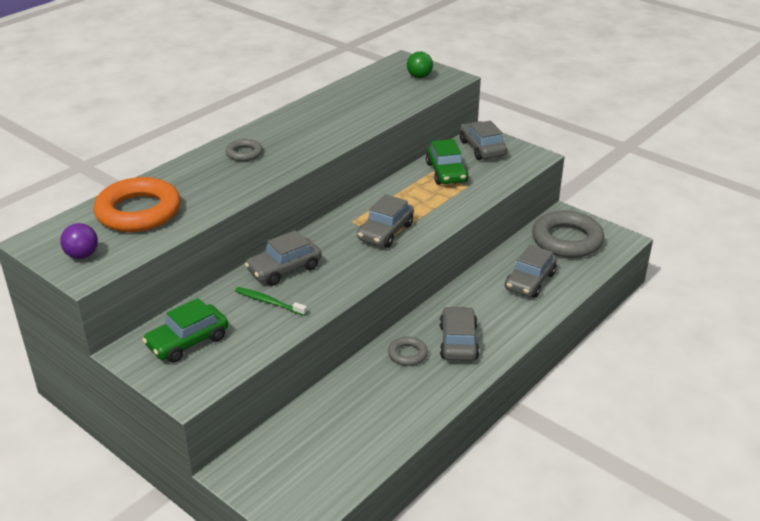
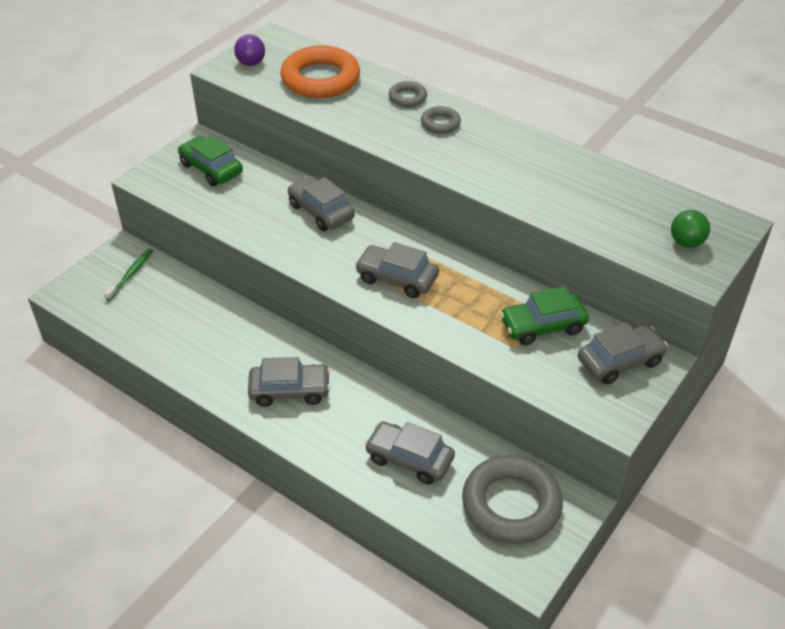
camera: 85 degrees right, 10 degrees up
green toothbrush [235,287,307,316] -> green toothbrush moved to [104,248,153,301]
grey ring [388,337,428,366] -> grey ring moved to [389,81,427,107]

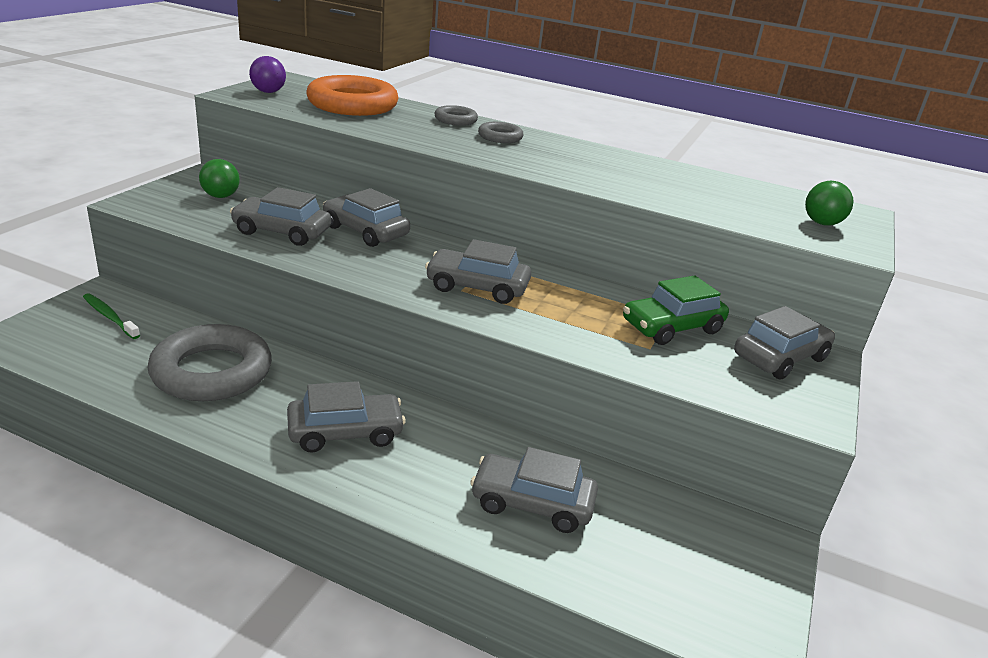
camera: 15 degrees left, 15 degrees down
green toothbrush [104,248,153,301] -> green toothbrush turned 60 degrees counterclockwise [83,293,140,339]
green car [178,135,243,186] -> green ball [199,159,240,198]
grey ring [462,455,563,544] -> grey ring moved to [147,324,272,401]
none -> grey car [230,187,331,246]

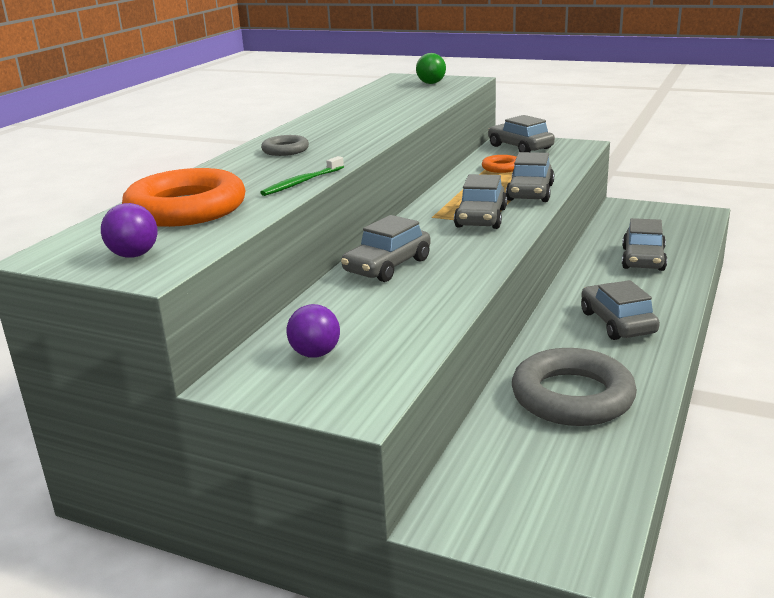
camera: 85 degrees left, 5 degrees down
green toothbrush [83,293,140,339] -> green toothbrush moved to [260,156,344,196]
green ball [199,159,240,198] -> purple ball [286,304,340,358]
grey car [230,187,331,246] -> grey car moved to [506,152,554,202]
grey ring [435,105,478,126] -> none
green car [623,275,729,345] -> orange ring [482,155,517,173]

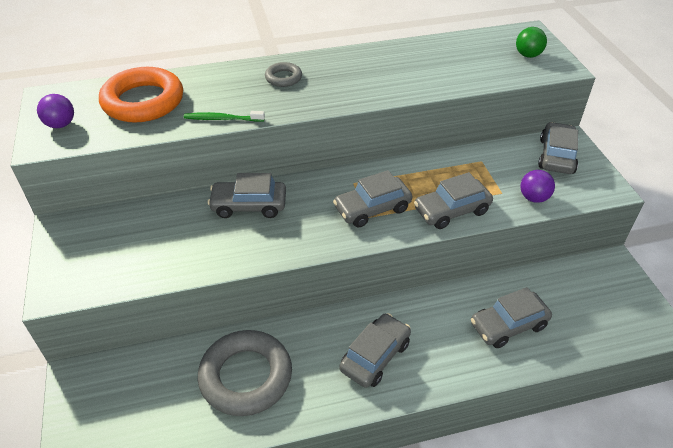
camera: 50 degrees right, 20 degrees up
purple ball [286,304,340,358] -> purple ball moved to [520,170,555,203]
orange ring [482,155,517,173] -> none

